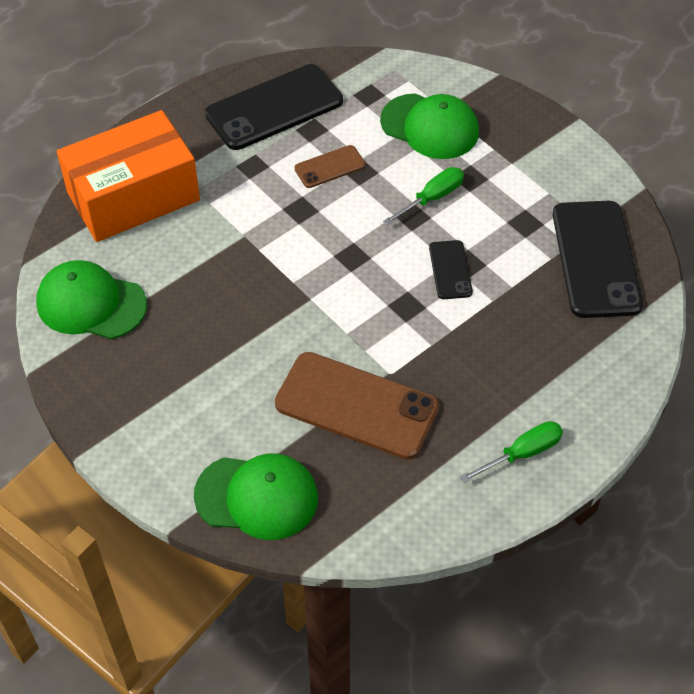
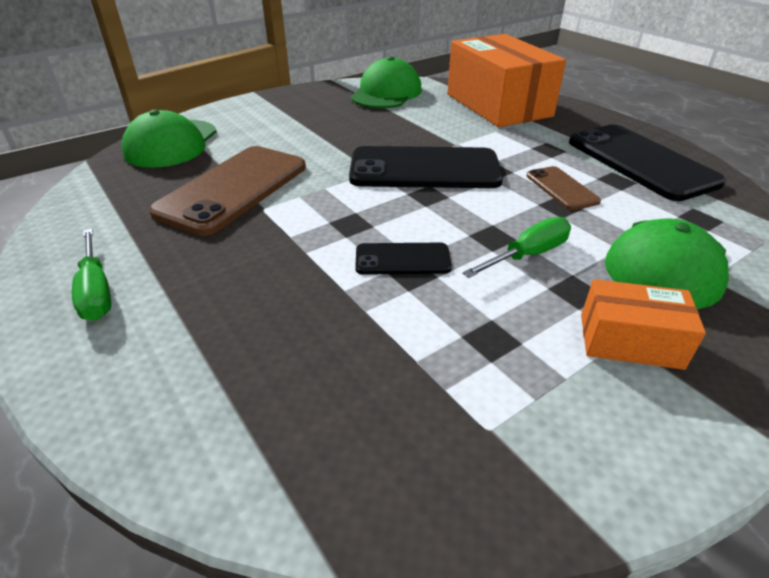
camera: 95 degrees right, 15 degrees down
green screwdriver [383,167,464,225] -> green screwdriver turned 90 degrees counterclockwise [462,217,571,278]
black phone [553,201,643,318] -> black phone moved to [349,146,503,188]
none -> orange box [581,279,706,370]

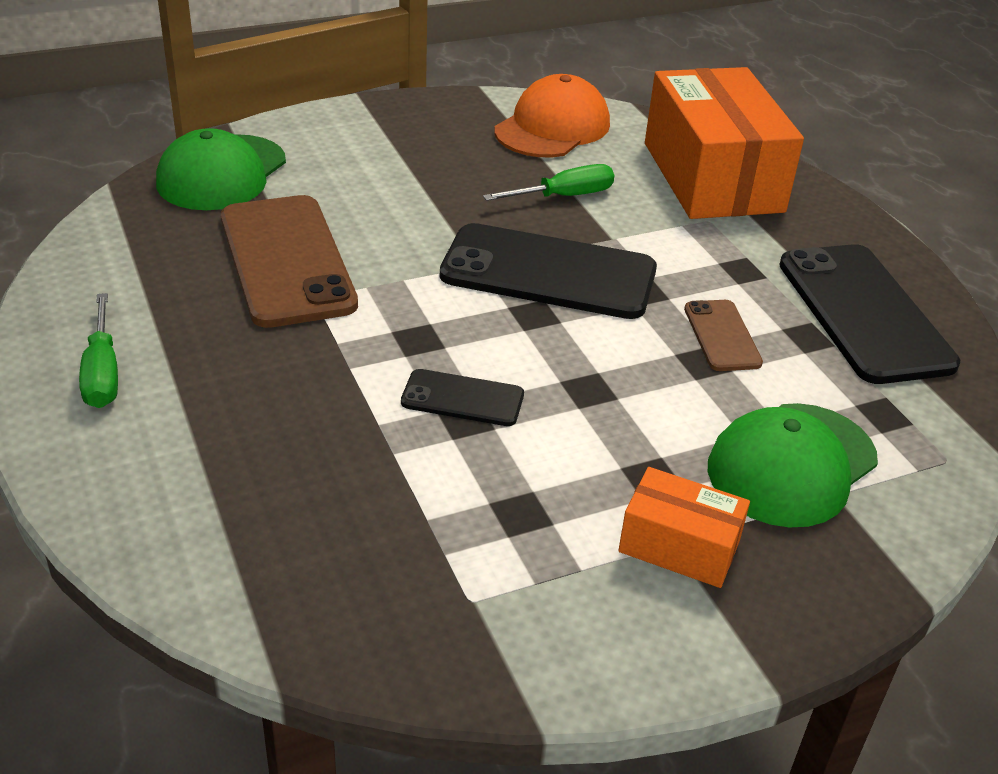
camera: 10 degrees right, 0 degrees up
brown phone [149,146,306,236] -> brown phone turned 60 degrees counterclockwise [221,195,358,328]
green cap [351,56,422,108] -> orange cap [494,74,610,157]
green screwdriver [462,217,571,278] -> green screwdriver moved to [483,164,614,201]

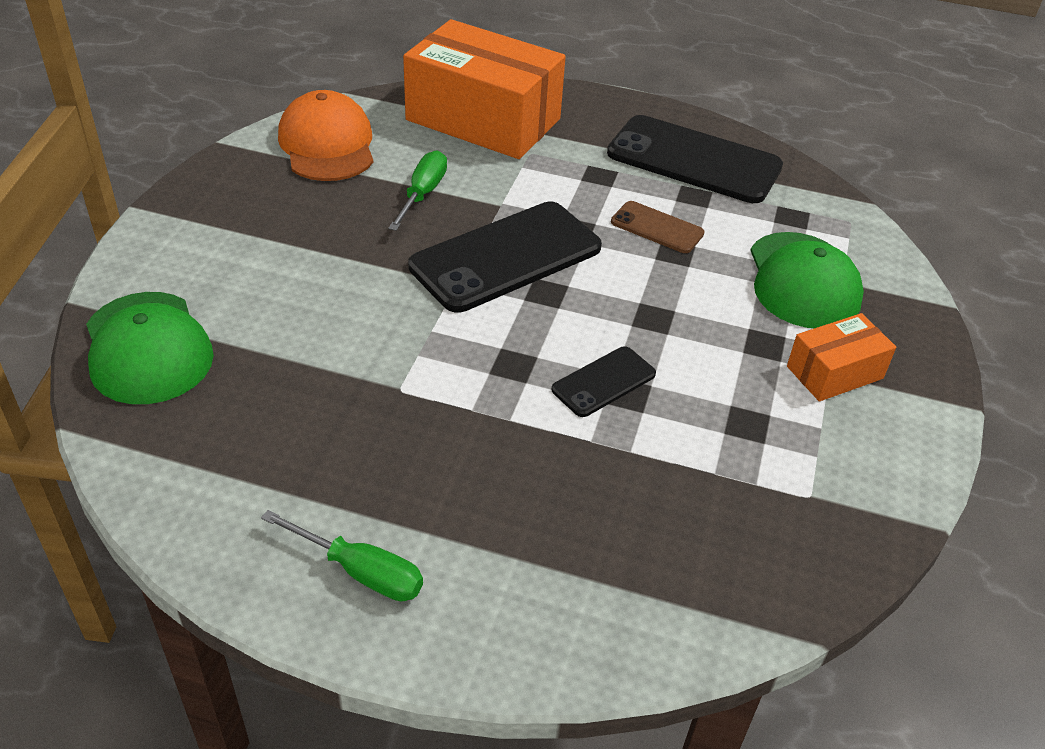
camera: 50 degrees left, 5 degrees up
brown phone [221,195,358,328] -> none

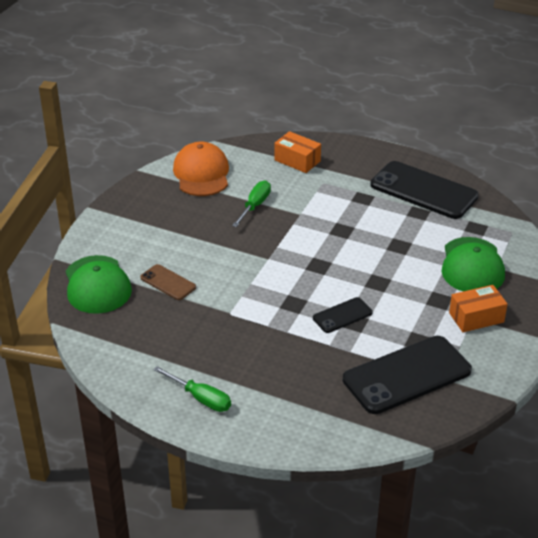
camera: 10 degrees right, 5 degrees down
orange box [403,19,566,159] -> orange box [274,131,321,173], size x0.49
black phone [408,202,602,313] -> black phone moved to [343,336,472,414]
brown phone [611,201,705,253] -> brown phone moved to [140,264,196,300]

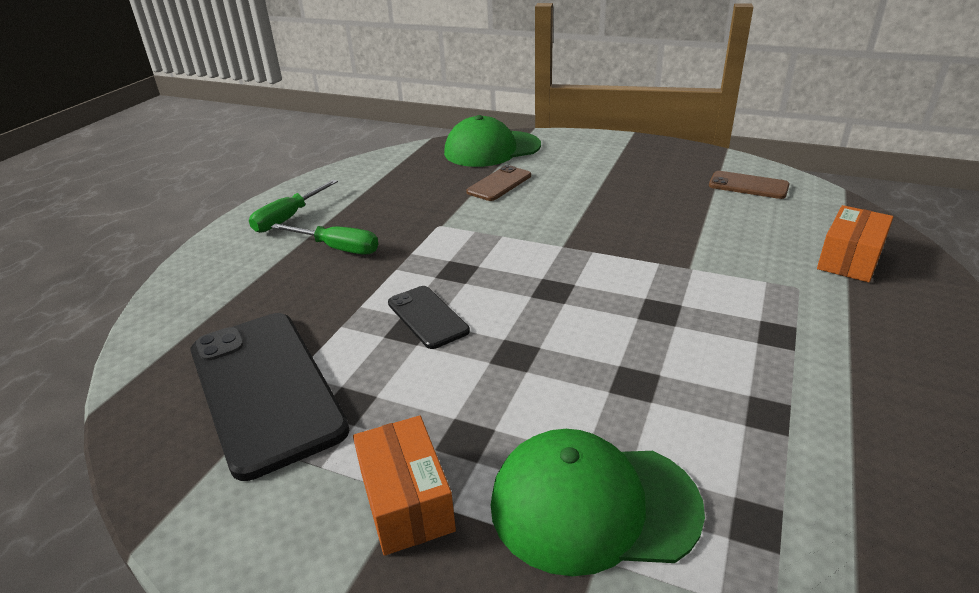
camera: 90 degrees right, 5 degrees down
orange cap [173,142,229,196] -> brown phone [709,171,789,199]
green screwdriver [232,181,271,227] -> green screwdriver moved to [271,223,379,254]
black phone [370,161,479,219] -> none

